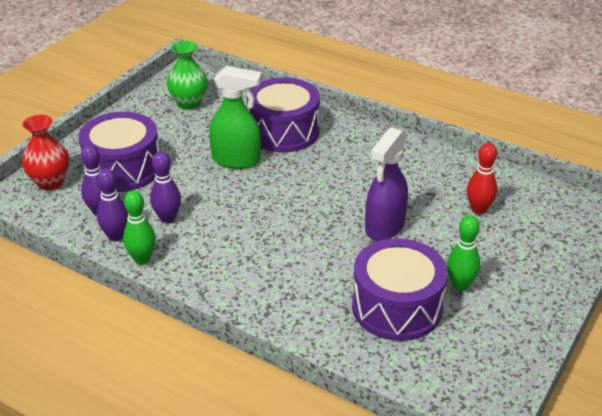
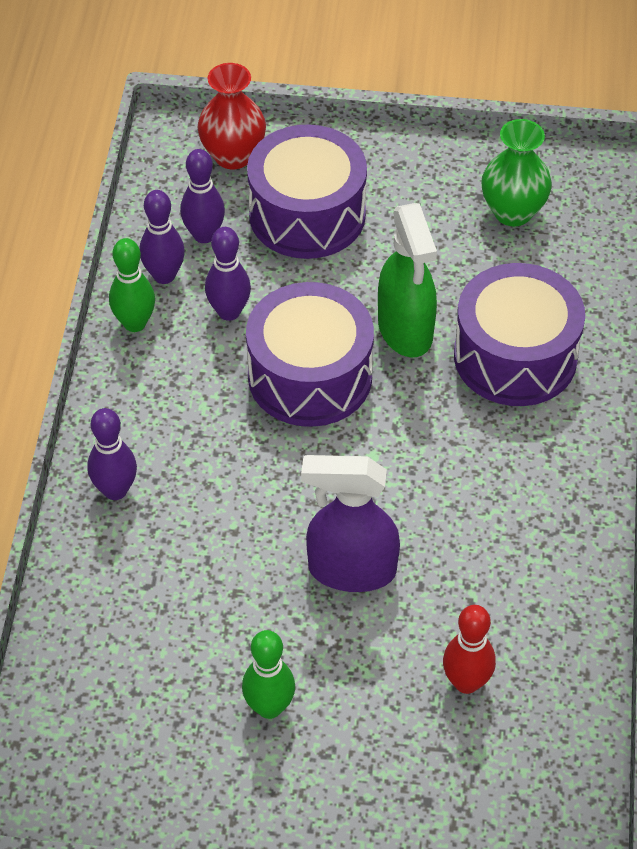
camera: 65 degrees right, 15 degrees up
purple drum [352,238,448,341] -> purple drum moved to [246,282,374,427]
none -> purple bowling pin [87,408,137,500]

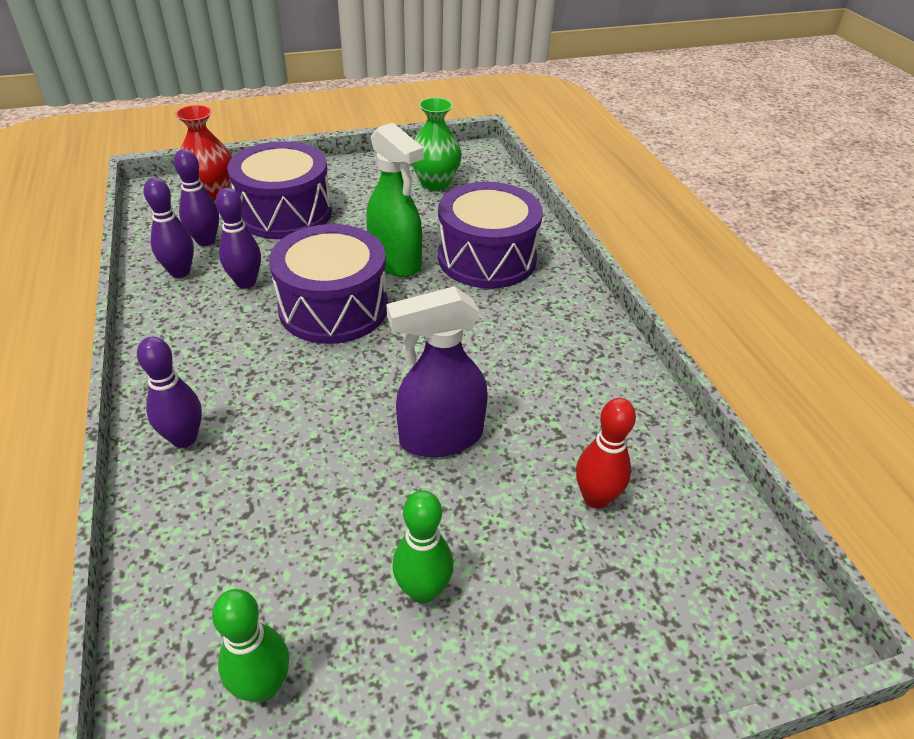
camera: 25 degrees left, 10 degrees down
green bowling pin [109,238,155,332] -> green bowling pin moved to [212,589,289,702]

